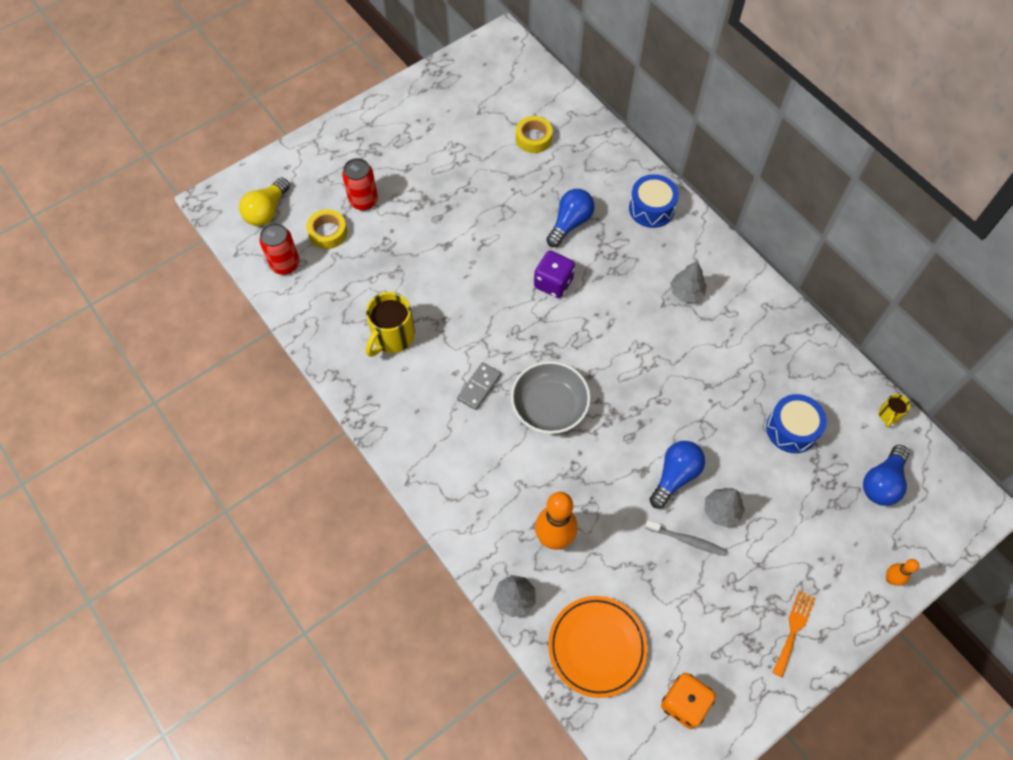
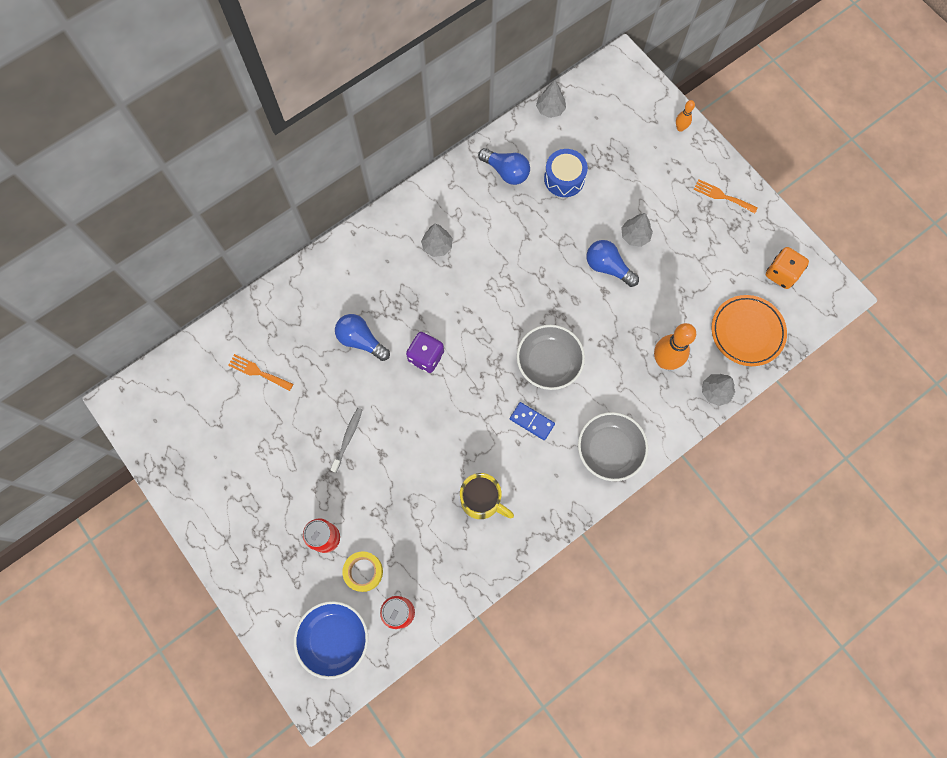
camera: 90 degrees left, 10 degrees up
yellow light bulb [239,177,290,226] -> blue bowl [294,601,368,679]
grey domino [457,362,501,410] -> blue domino [510,402,555,440]
yellow tape [516,116,553,153] -> orange fork [228,354,293,391]
blue drum [629,174,679,228] -> none
grey toothbrush [645,520,727,556] -> grey toothbrush moved to [330,408,362,473]
blue light bulb [863,445,909,506] -> blue light bulb moved to [478,148,530,185]
yellow mug [879,394,910,427] -> grey tree [536,80,566,118]
none -> grey bowl [578,412,648,481]

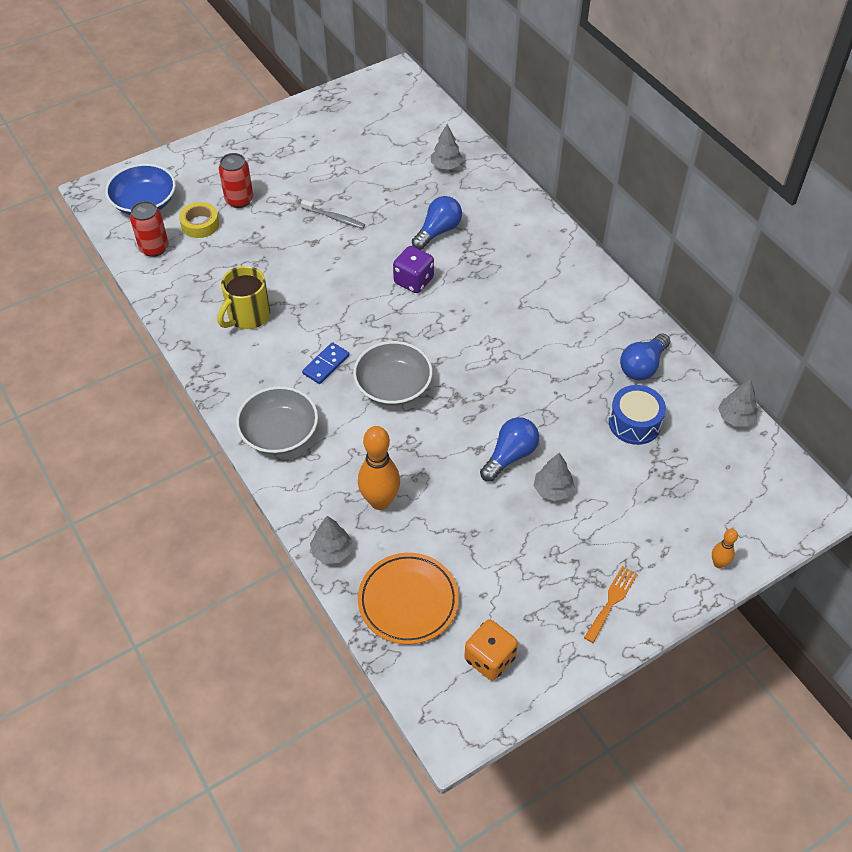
camera: 95 degrees right, 20 degrees down
orange fork [228,354,293,391] -> none
grey tree [421,223,453,257] -> grey tree moved to [431,124,463,170]

